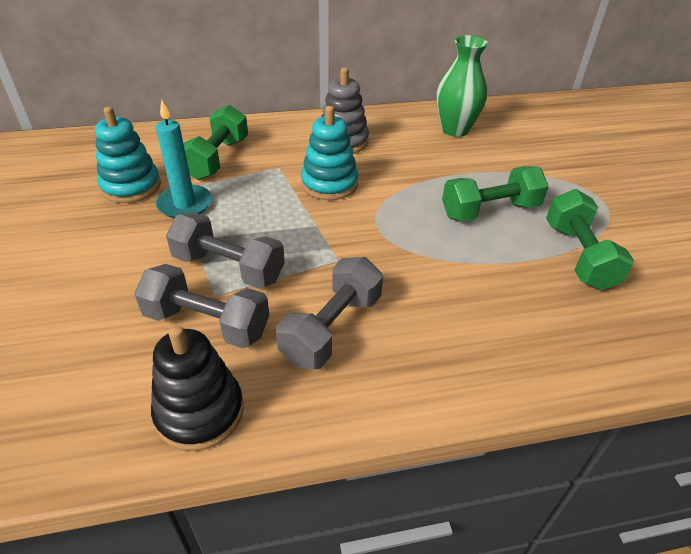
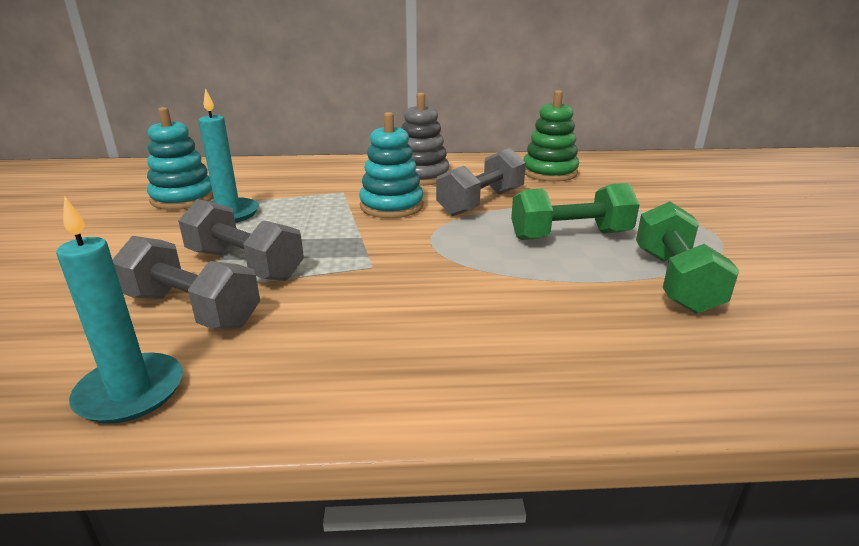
camera: 10 degrees right, 15 degrees down
black stacking toy [151,325,244,451] -> turquoise candle [56,196,183,424]
green dumbbell [183,105,248,180] -> none
grey dumbbell [276,257,383,369] -> grey dumbbell moved to [436,148,526,216]
green vase [436,35,488,137] -> green stacking toy [523,90,579,182]

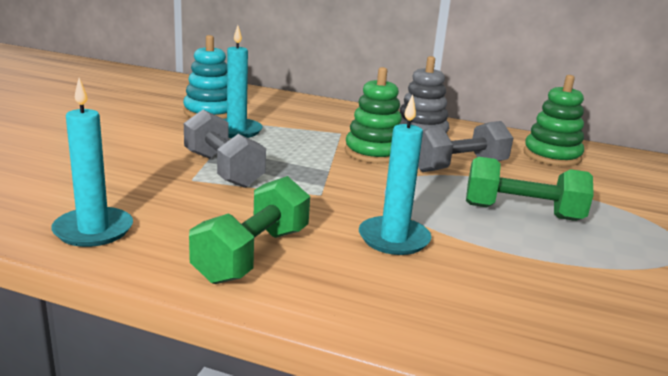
camera: 20 degrees right, 5 degrees down
grey dumbbell [112,236,260,329] -> none
turquoise stacking toy [359,112,424,218] -> green stacking toy [345,67,402,164]
green dumbbell [636,201,739,314] -> green dumbbell moved to [189,176,310,284]
none -> turquoise candle [359,95,431,255]

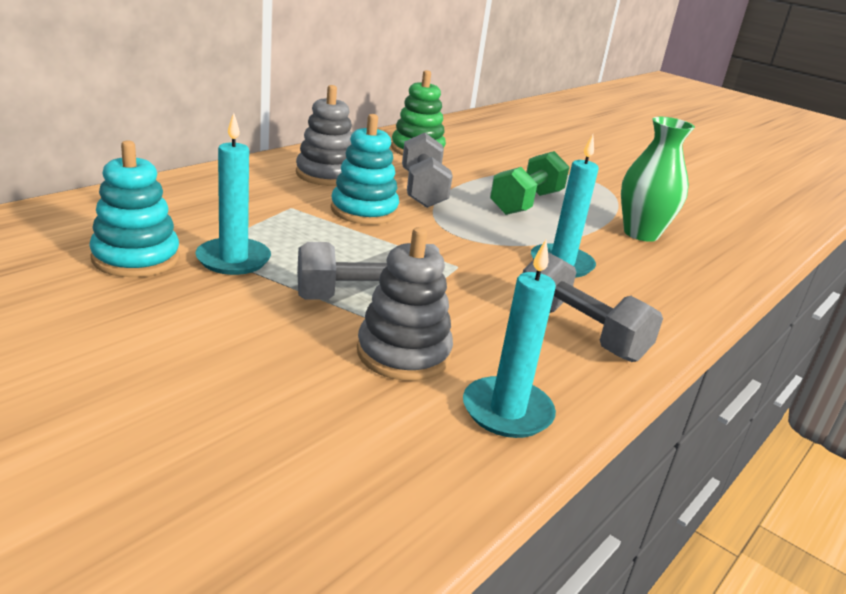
camera: 70 degrees left, 5 degrees up
green dumbbell [189,176,310,284] -> grey dumbbell [523,252,663,362]
green stacking toy [345,67,402,164] -> turquoise stacking toy [331,114,399,225]
none -> grey stacking toy [357,227,453,381]
none -> green vase [621,117,695,242]

